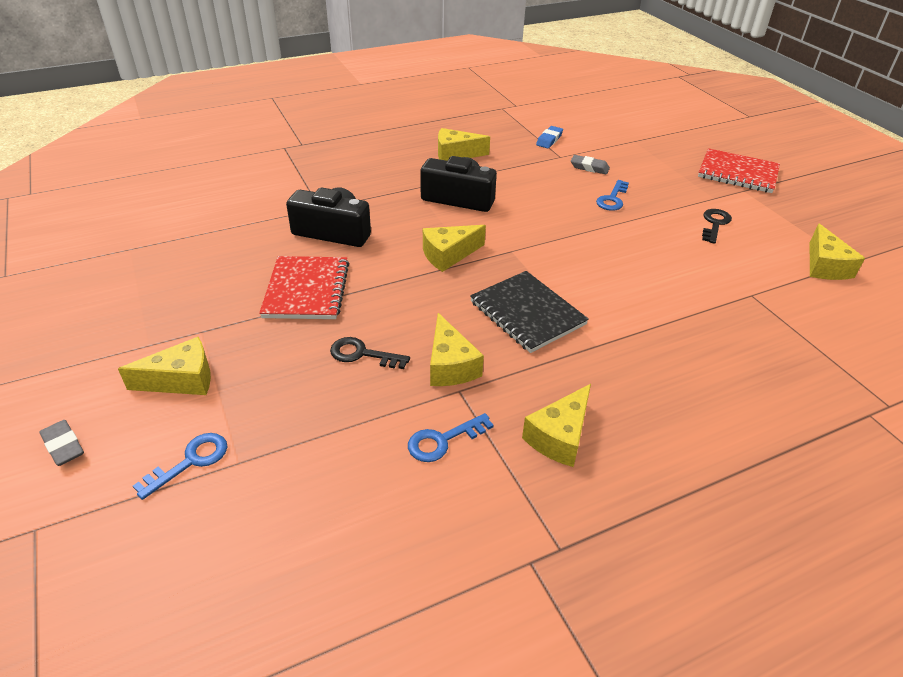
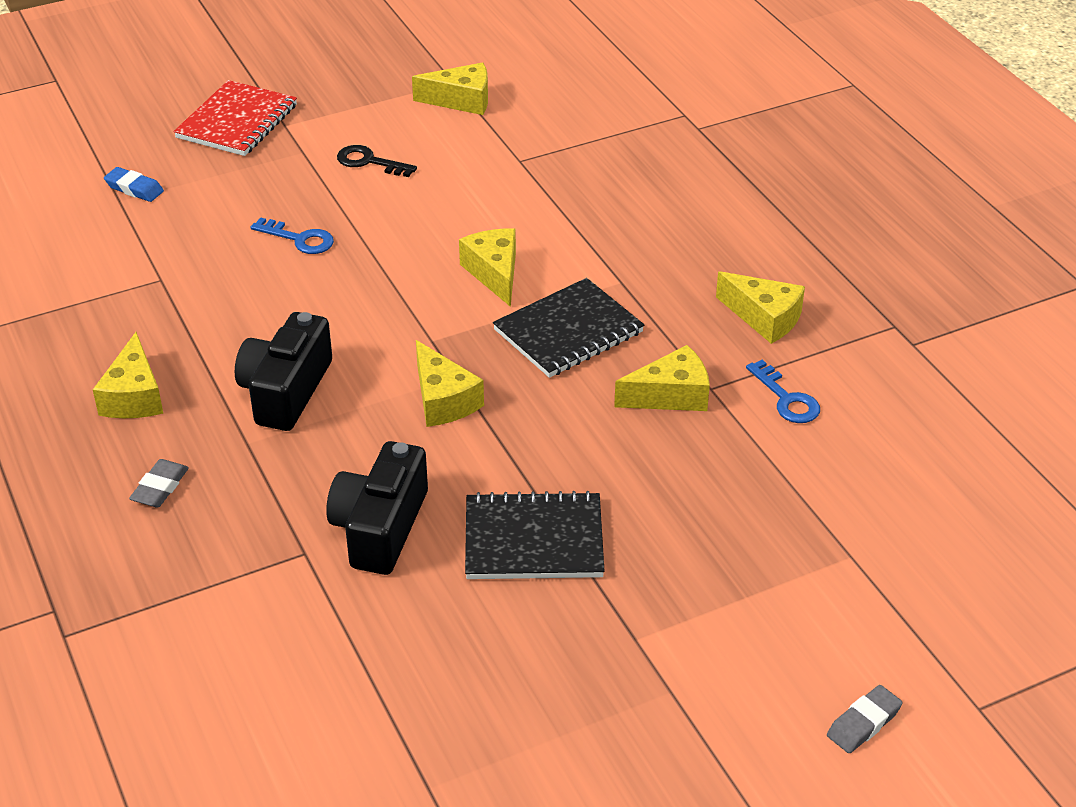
camera: 90 degrees left, 0 degrees up
yellow cheese [118,337,211,395] -> yellow cheese moved to [459,228,516,307]
blue key [133,433,227,500] -> none
red notebook [259,256,349,319] -> black notebook [465,491,605,579]
black key [330,337,410,369] -> none
blue eraser [536,126,563,148] -> blue eraser moved to [104,167,164,202]
grey eraser [571,155,610,174] -> grey eraser moved to [129,459,189,508]

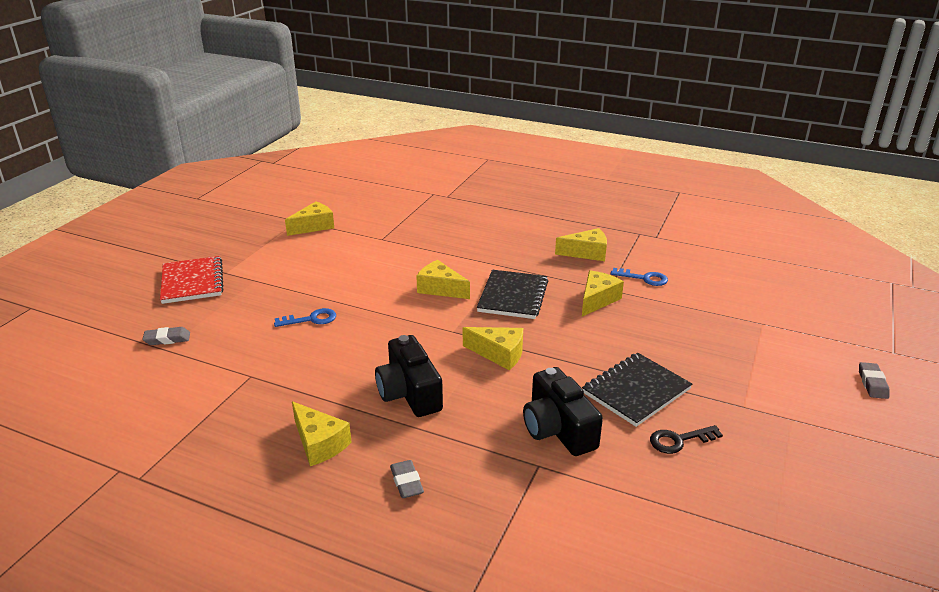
camera: 40 degrees left, 10 degrees down
blue eraser [104,167,164,202] -> grey eraser [142,327,190,345]
black key [337,145,417,177] -> black key moved to [650,425,723,454]

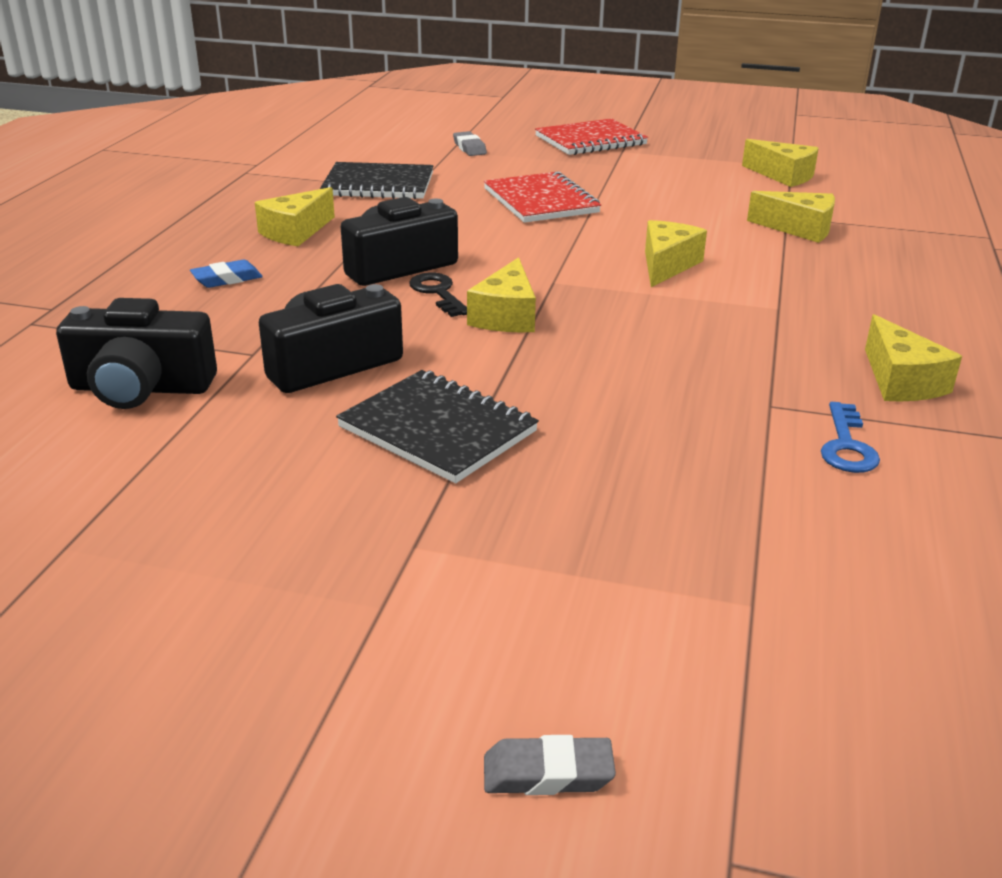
camera: 80 degrees right, 0 degrees up
blue key [274,308,336,327] -> red notebook [484,171,601,223]
grey eraser [390,460,424,498] -> blue eraser [190,259,263,288]
black notebook [477,270,548,319] -> black notebook moved to [320,162,433,200]
yellow cheese [582,270,624,317] -> yellow cheese moved to [747,191,835,243]
black key [650,425,723,454] -> black key moved to [409,272,467,317]
none -> black camera [56,298,217,409]

